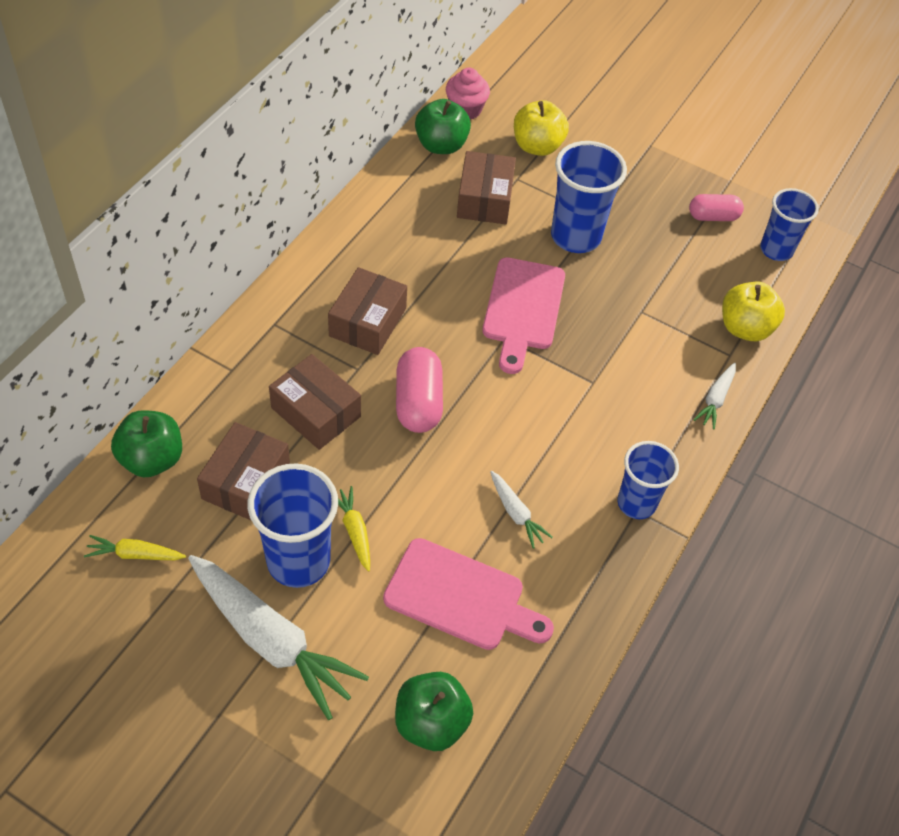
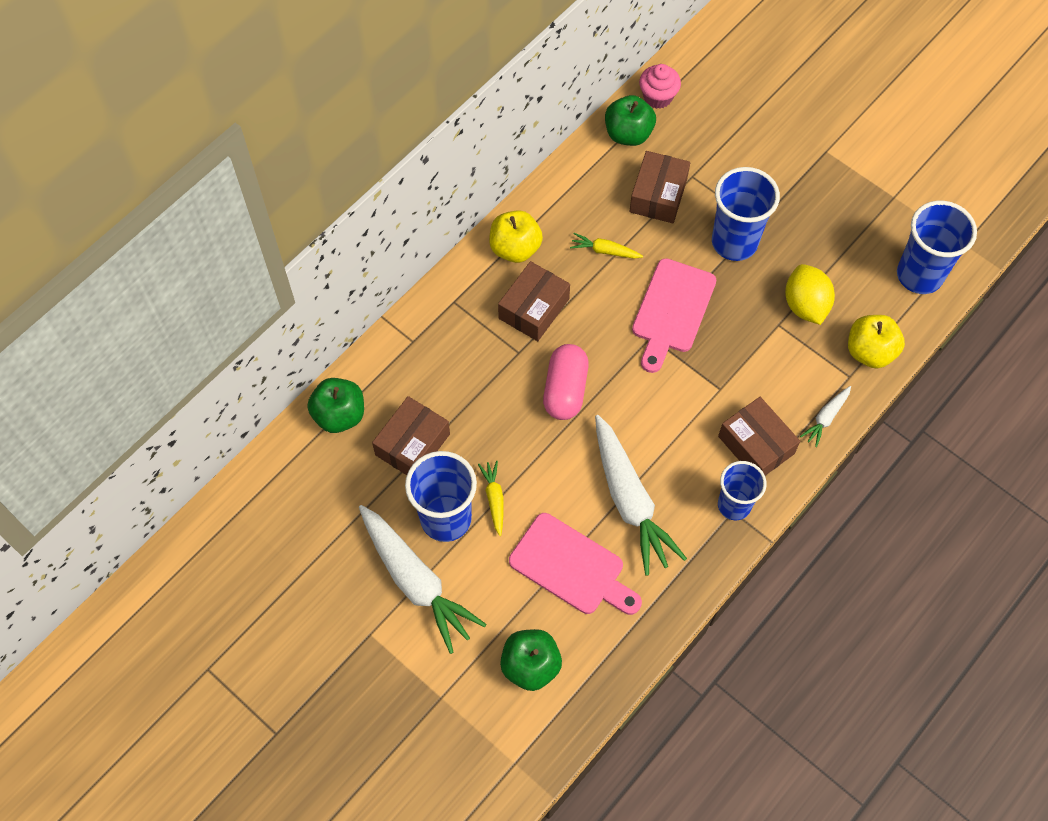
camera: 15 degrees right, 10 degrees up
yellow carrot [84,535,186,560] -> yellow carrot moved to [570,233,643,259]
brown box [269,354,361,450] -> brown box moved to [718,397,800,475]
white carrot [490,471,553,548] -> white carrot [595,415,687,576], size x2.19
yellow apple [514,100,569,156] -> yellow apple moved to [489,210,543,263]
pink capsule [689,194,744,221] -> none
blue cup [760,188,819,261] -> blue cup [897,201,977,294], size x1.50
none -> yellow lemon [785,264,835,325]

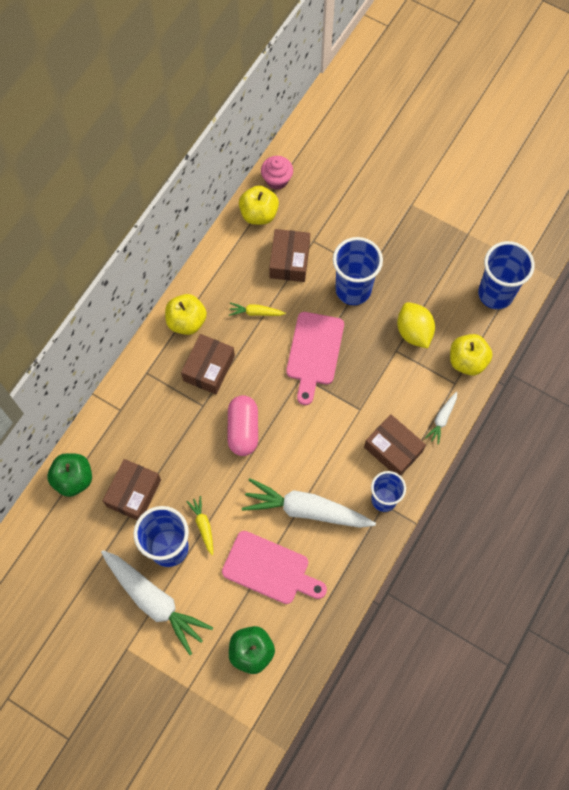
camera: 10 degrees left, 5 degrees up
white carrot [595,415,687,576] -> white carrot turned 135 degrees clockwise [242,478,376,528]
green apple [605,95,656,146] -> yellow apple [239,185,279,225]

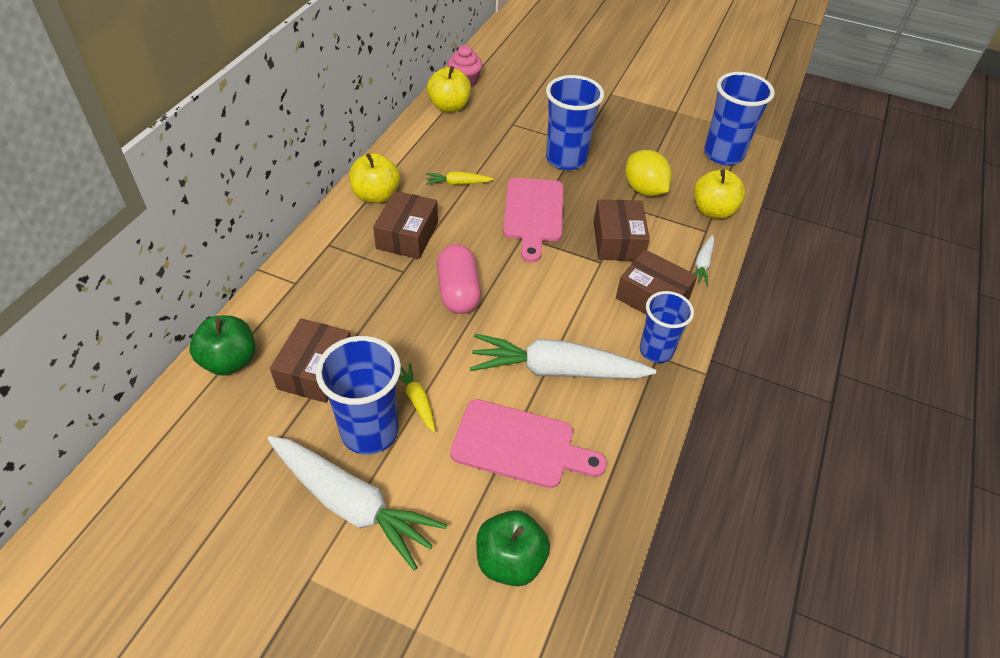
camera: 10 degrees left, 20 degrees down
brown box [269,229,310,282] -> brown box moved to [594,200,650,261]

